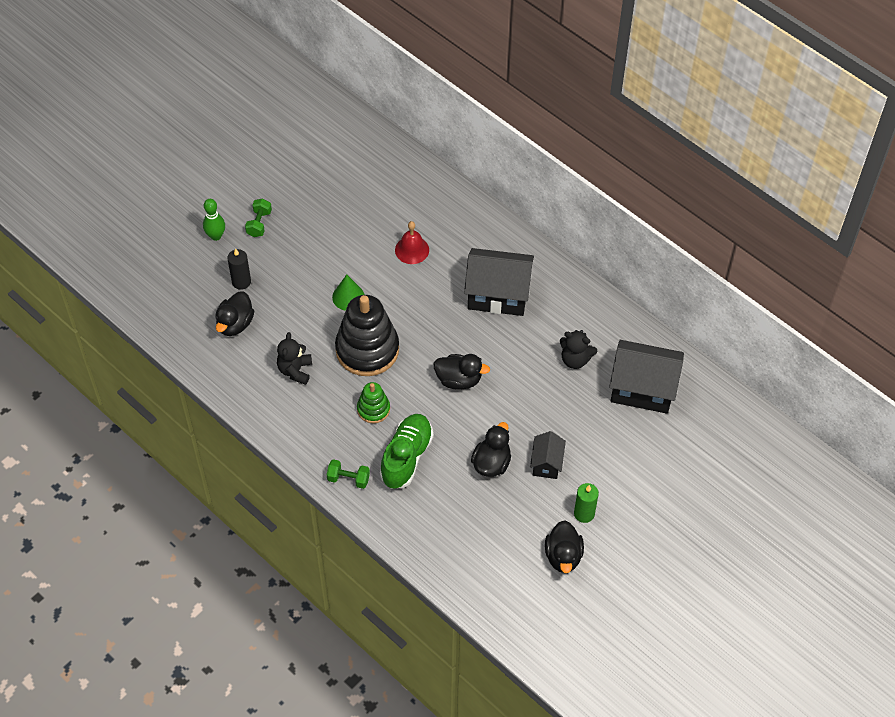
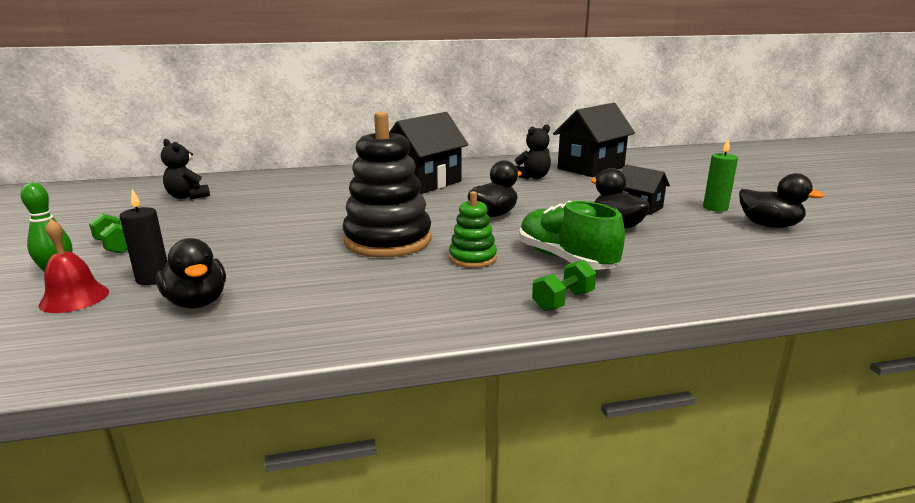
camera: 55 degrees left, 35 degrees down
black teddy bear [277,332,312,385] -> black teddy bear moved to [161,139,210,199]
green cone [332,274,365,311] -> none
red bell [395,221,429,264] -> red bell moved to [39,219,109,313]

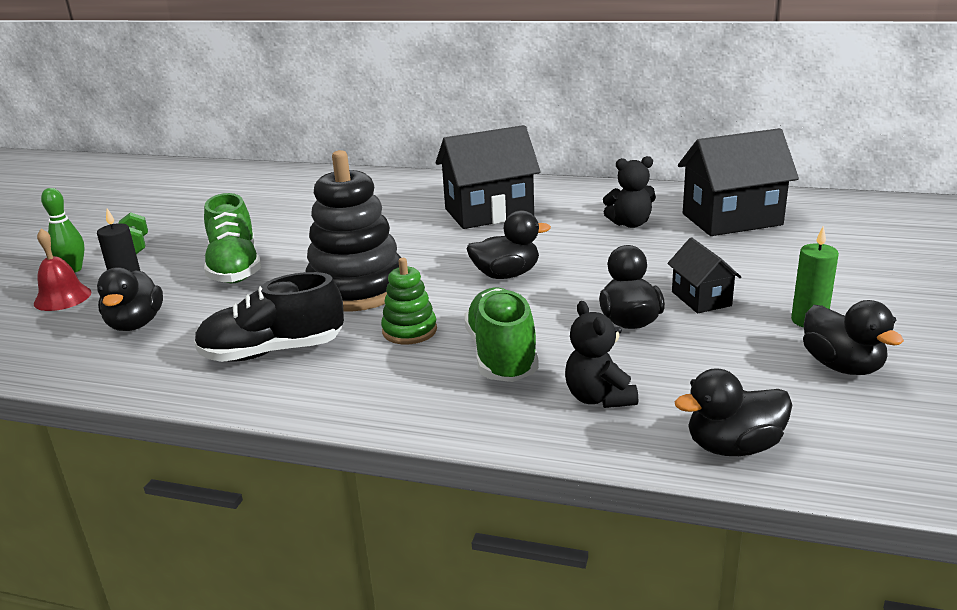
camera: 30 degrees right, 5 degrees up
black teddy bear [161,139,210,199] -> black teddy bear moved to [565,301,638,408]
green dumbbell [532,260,596,311] -> none
none -> black shoe [194,272,344,362]
none -> green shoe [204,193,261,283]
none -> black duck [675,368,792,456]

